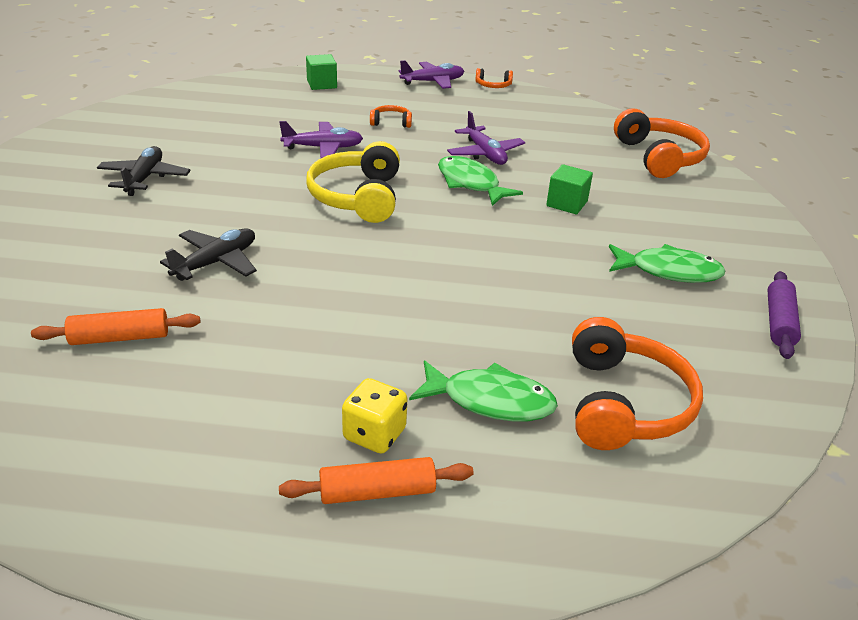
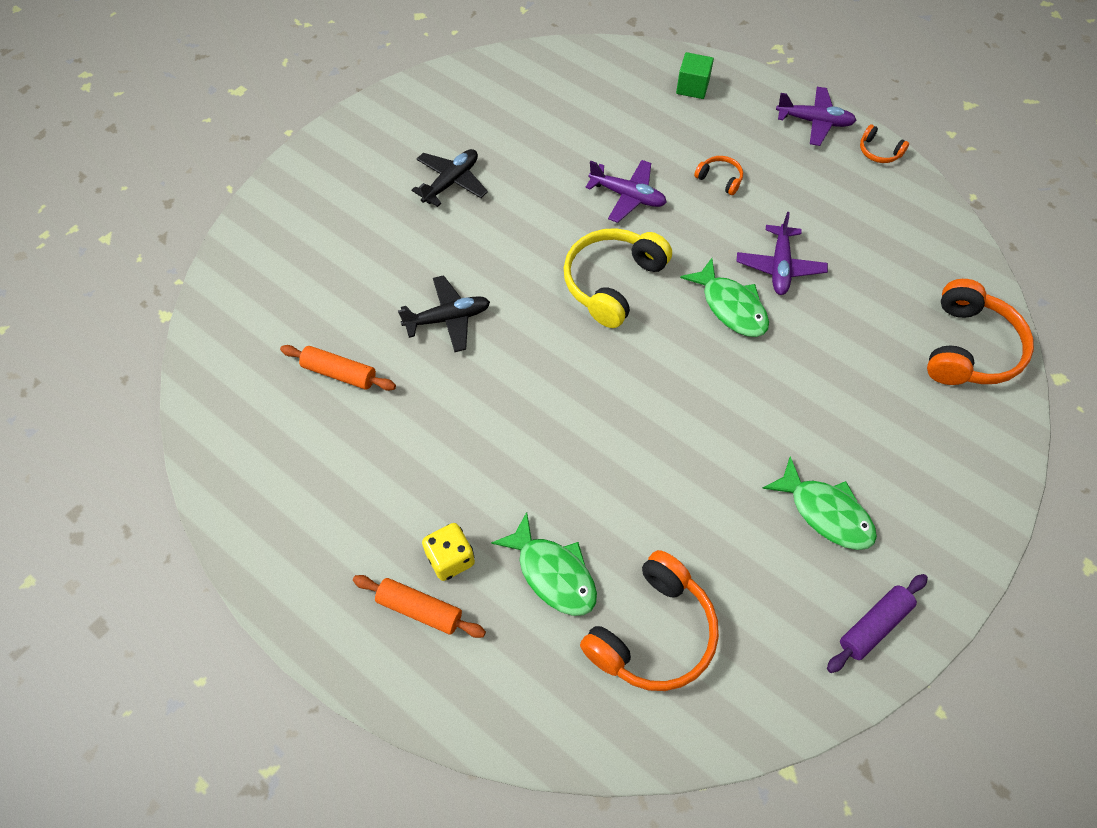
camera: 35 degrees right, 25 degrees up
green fish [438,156,523,206] -> green fish turned 150 degrees clockwise [680,258,769,337]
green cube [546,164,593,214] -> none

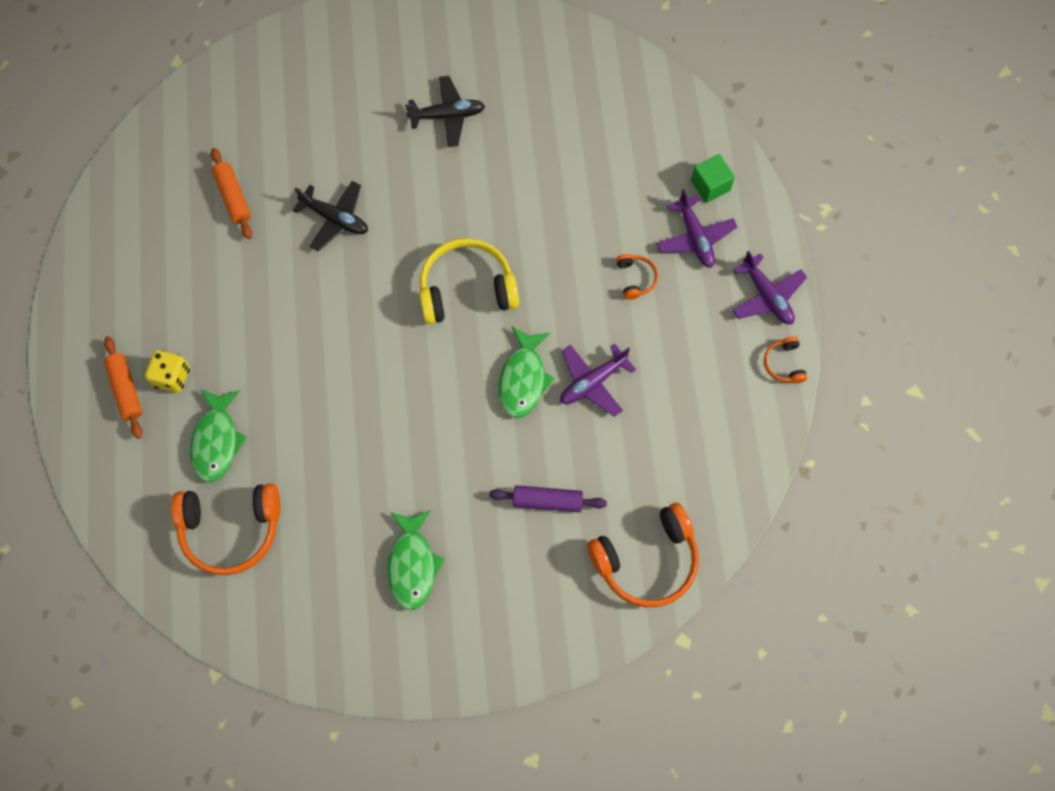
camera: 45 degrees right, 10 degrees up
purple plane [585,160,667,223] -> purple plane moved to [656,189,737,268]
purple rolling pin [827,574,928,673] -> purple rolling pin moved to [489,485,607,512]

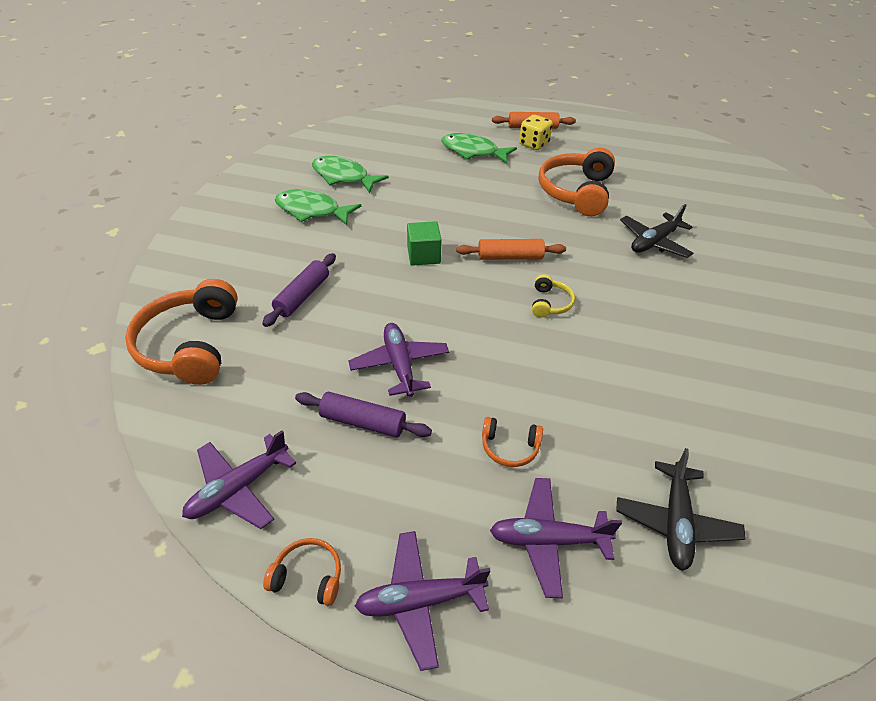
camera: 110 degrees right, 25 degrees down
orange headphones [171,483,280,575] -> orange headphones moved to [539,148,615,216]
orange rolling pin [211,148,252,239] -> orange rolling pin moved to [456,239,566,260]
black plane [405,76,485,147] -> black plane moved to [616,448,746,571]
yellow headphones [419,238,519,324] -> yellow headphones [532,274,575,318], size x0.47
green fish [498,327,555,418] -> green fish moved to [312,156,389,193]
green cube [691,154,735,203] -> green cube moved to [407,221,442,266]
none -> purple plane [182,430,296,529]
none -> purple rolling pin [295,392,432,437]

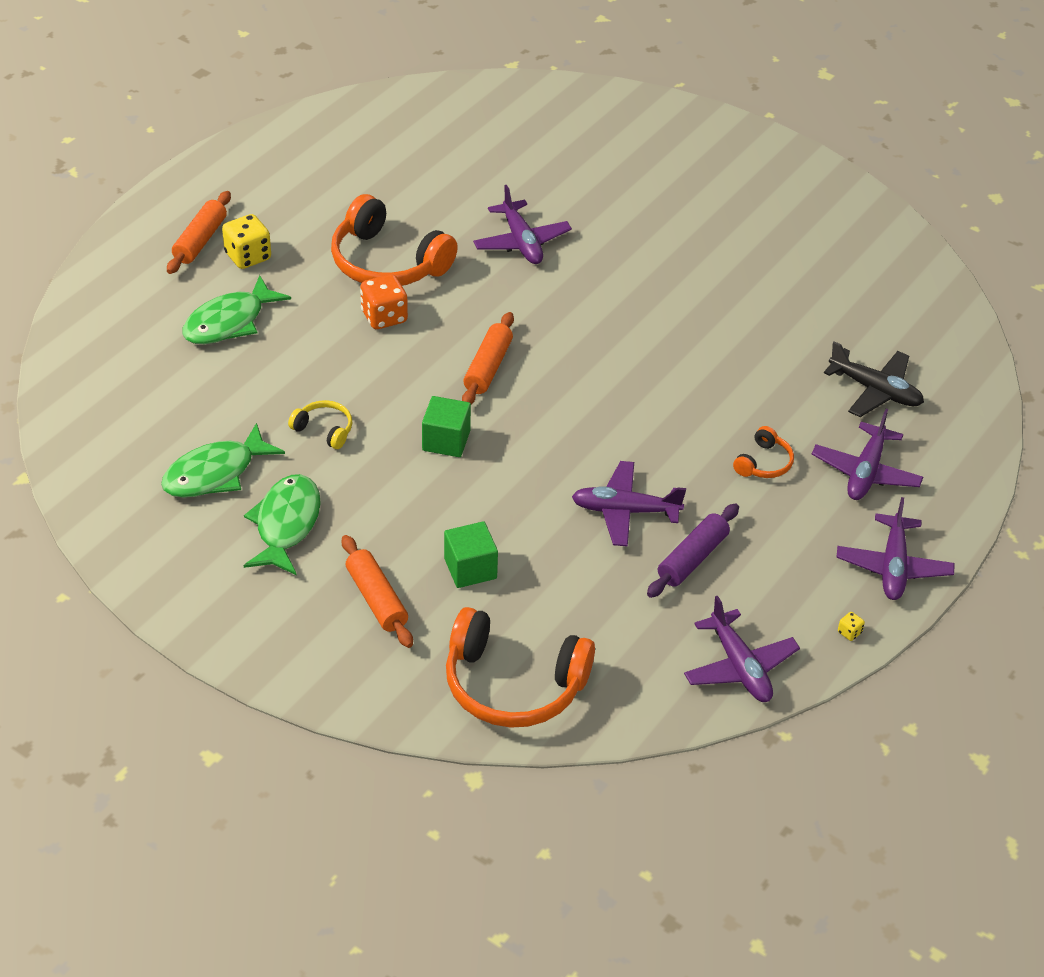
camera: 70 degrees left, 0 degrees up
purple rolling pin [262,253,336,327] -> green cube [444,521,498,588]
orange headphones [263,538,341,606] -> yellow dice [838,612,865,641]
green fish [275,189,361,226] -> green fish turned 150 degrees clockwise [243,474,321,575]
yellow headphones [532,274,575,318] -> yellow headphones moved to [288,400,352,449]
black plane [620,204,693,258] -> purple plane [473,185,572,264]
none -> orange rolling pin [342,535,413,648]
none -> orange dice [360,274,408,329]

